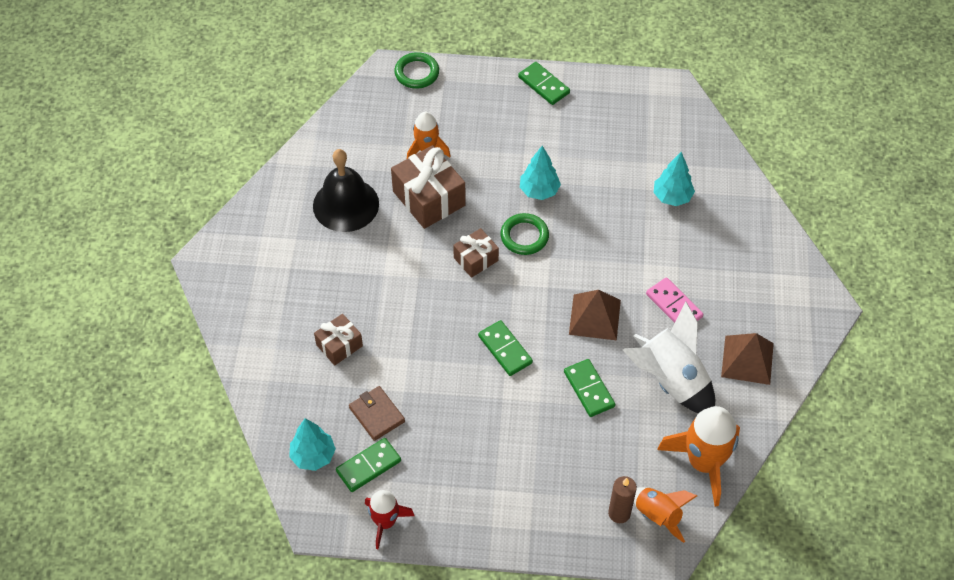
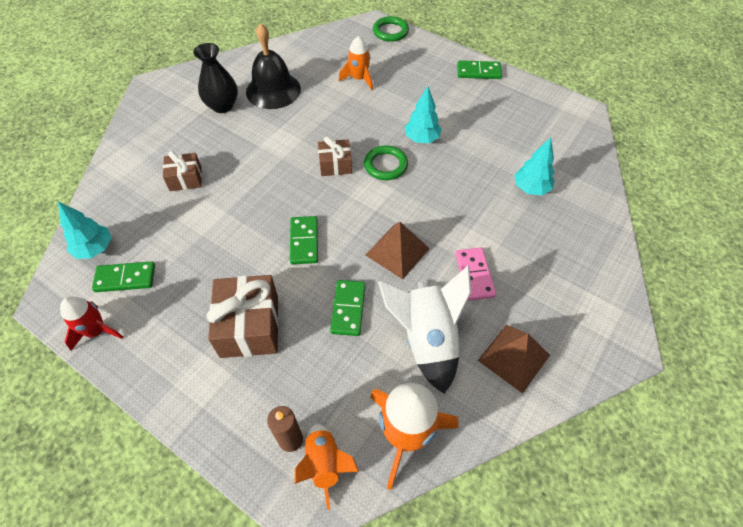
camera: 30 degrees right, 0 degrees up
brown wallet [349,386,405,441] -> none
brown gift [391,145,466,229] -> brown gift moved to [206,275,279,358]
green domino [518,62,570,105] -> green domino turned 75 degrees counterclockwise [457,60,502,79]
none -> black vase [193,43,238,113]

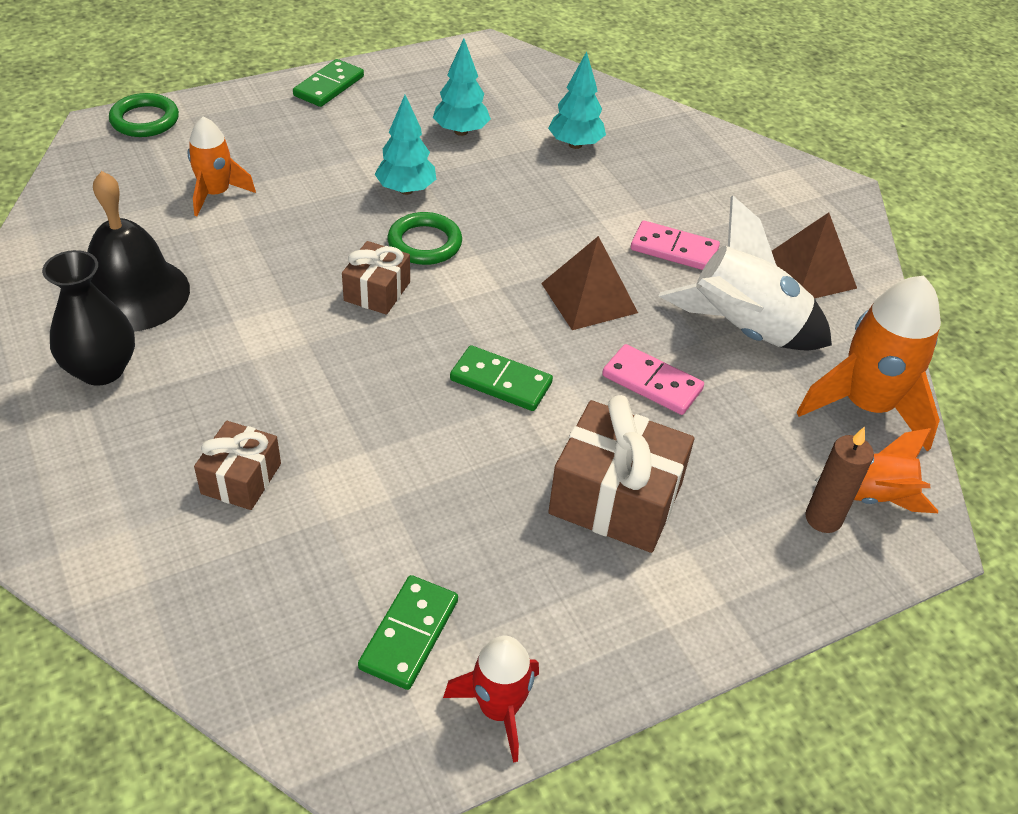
camera: 65 degrees left, 10 degrees down
turquoise tree [58,201,111,259] -> turquoise tree moved to [433,38,491,136]
green domino [330,280,366,336] -> pink domino [602,344,704,415]

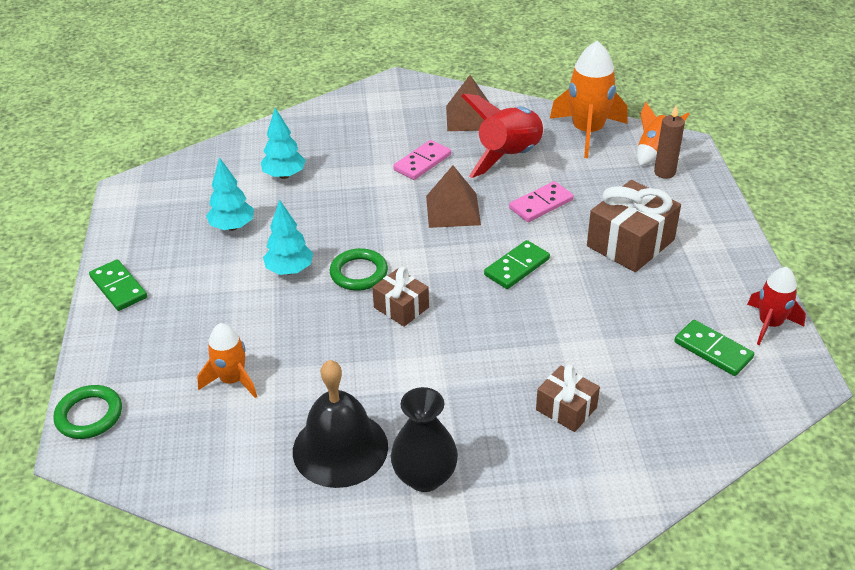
camera: 65 degrees left, 5 degrees down
white rocket [658,196,832,350] -> red rocket [462,94,544,178]

